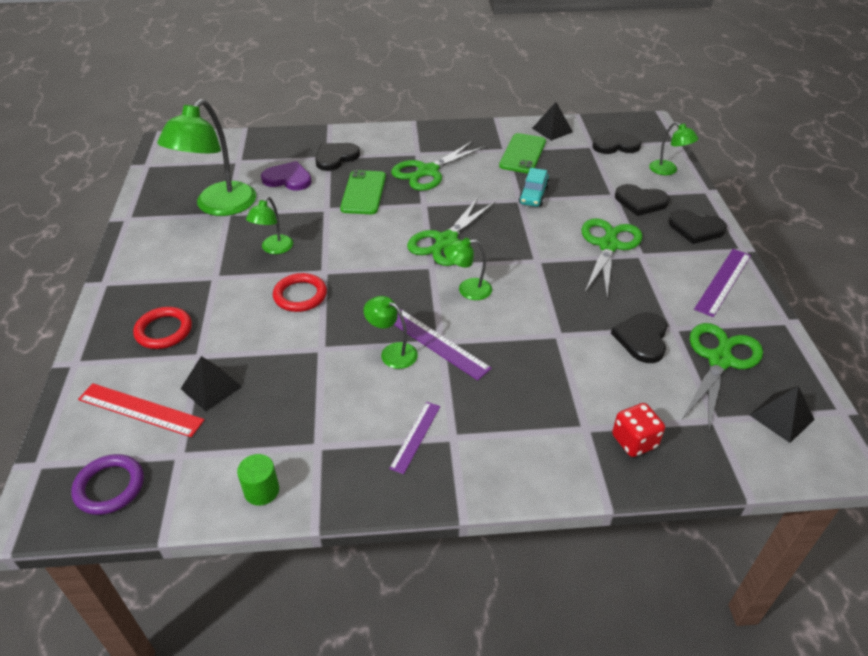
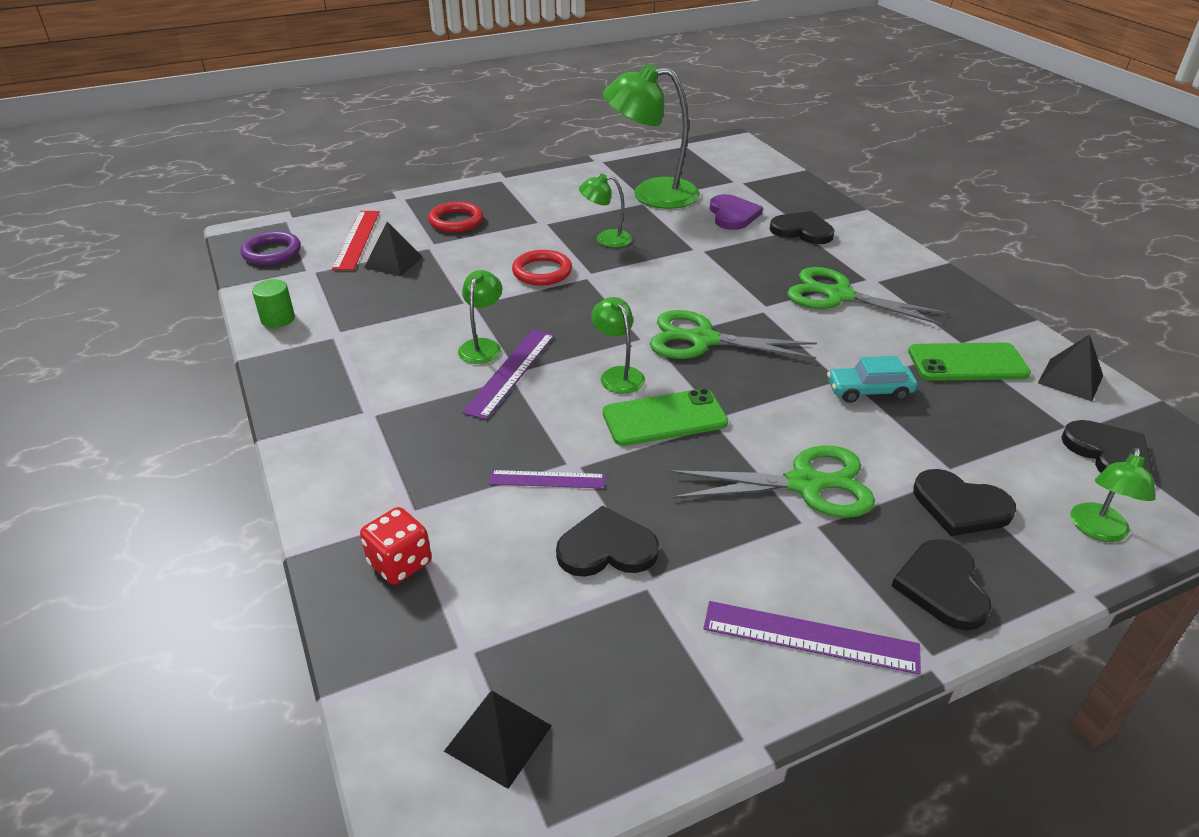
camera: 70 degrees right, 5 degrees down
green phone [340,170,386,214] -> green phone moved to [603,388,728,446]
purple ruler [389,402,440,474] -> purple ruler moved to [489,470,605,489]
black heart [615,184,670,216] -> black heart turned 60 degrees counterclockwise [913,469,1016,536]
green scissors [682,323,763,432] -> none

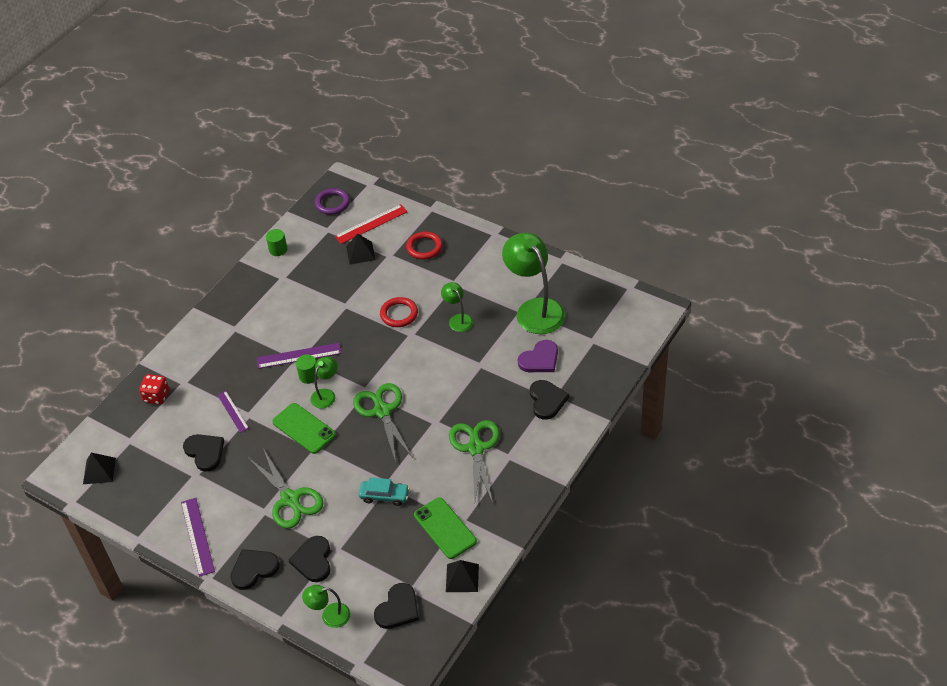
camera: 60 degrees right, 10 degrees up
green lamp [458,270,502,364] -> none
turquoise car [827,356,917,403] -> turquoise car turned 135 degrees clockwise [359,478,410,506]
none -> green cylinder [296,354,318,384]

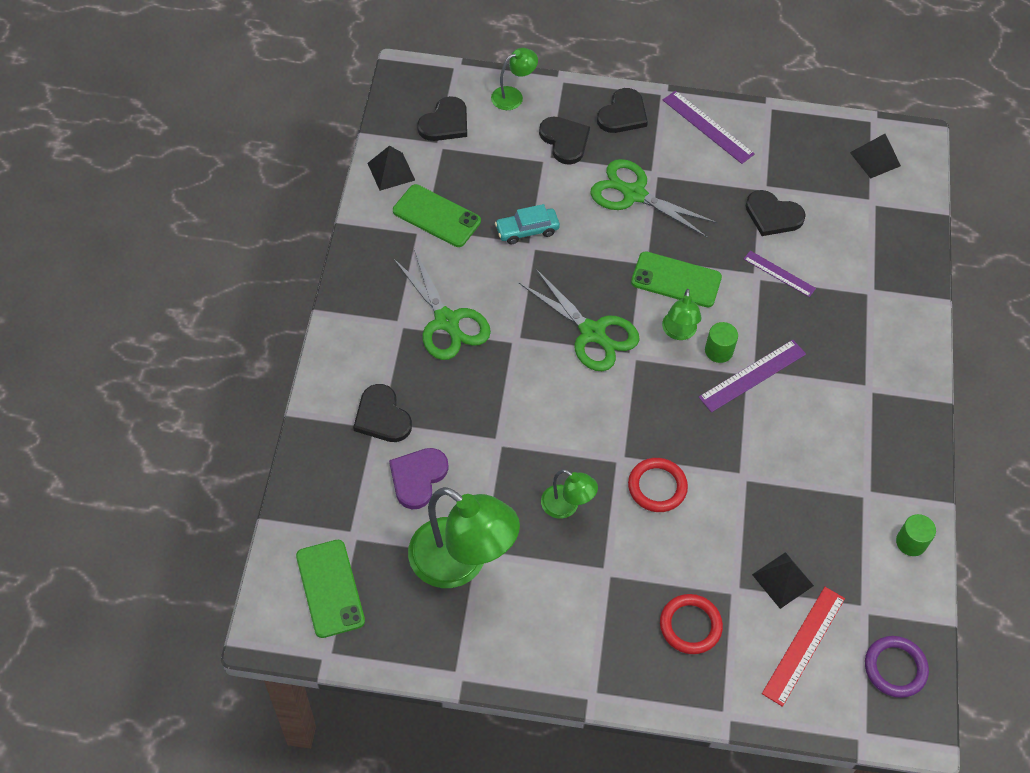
camera: 150 degrees right, 10 degrees up
red dice [139,374,169,405] -> none
black heart [374,583,419,629] -> black heart turned 150 degrees counterclockwise [417,96,467,141]
none -> green phone [296,540,365,638]

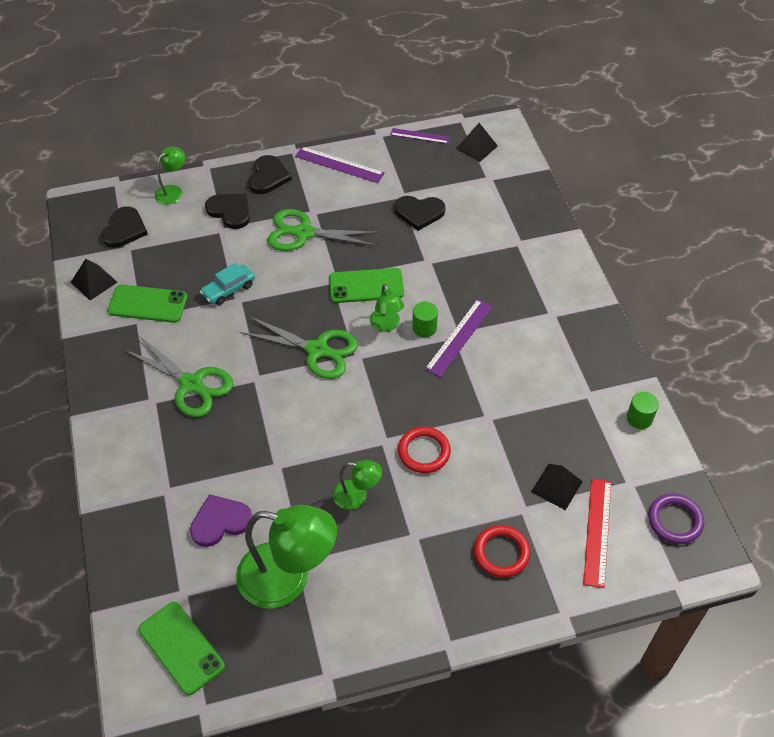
camera: 20 degrees left, 5 degrees down
black heart [353,384,412,442] -> none
purple heart [389,448,448,509] -> purple heart turned 60 degrees clockwise [190,494,252,547]
purple ruler [744,251,816,297] -> purple ruler moved to [390,128,450,144]

